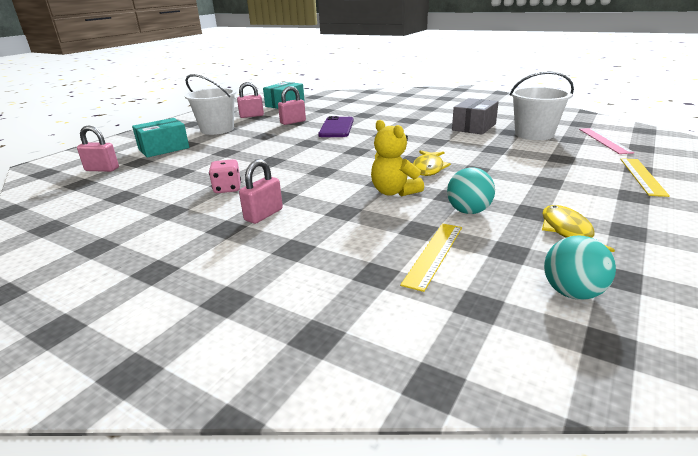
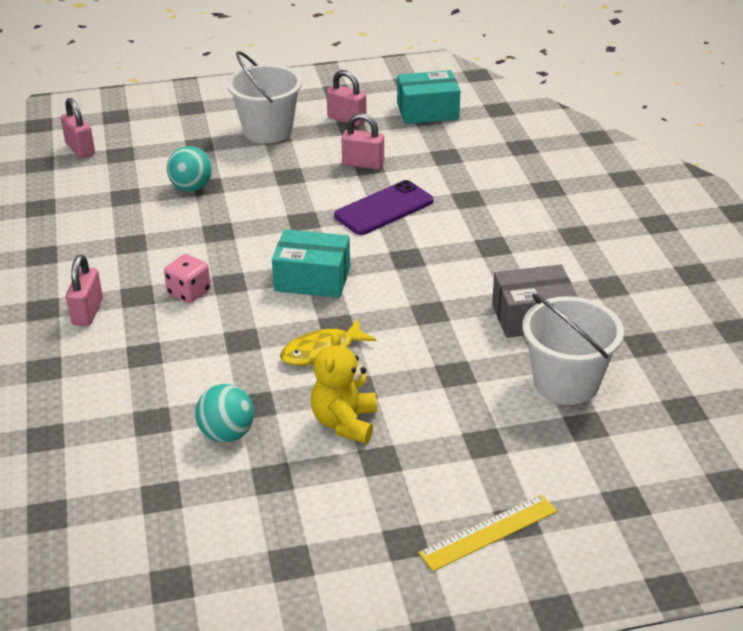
camera: 45 degrees right, 10 degrees up
turquoise box [132,118,189,158] -> turquoise box moved to [272,229,350,298]
pink dice [209,159,241,193] -> pink dice moved to [164,254,211,303]
pink padlock [239,159,283,224] -> pink padlock turned 75 degrees counterclockwise [66,254,103,326]
yellow teddy bear [371,120,424,197] -> yellow teddy bear moved to [311,332,377,444]
yellow ruler [400,223,462,292] -> none
yellow fish [542,205,615,252] -> none
turquoise ball [544,236,616,300] -> turquoise ball moved to [167,146,212,192]
pink ruler [579,128,634,154] -> none

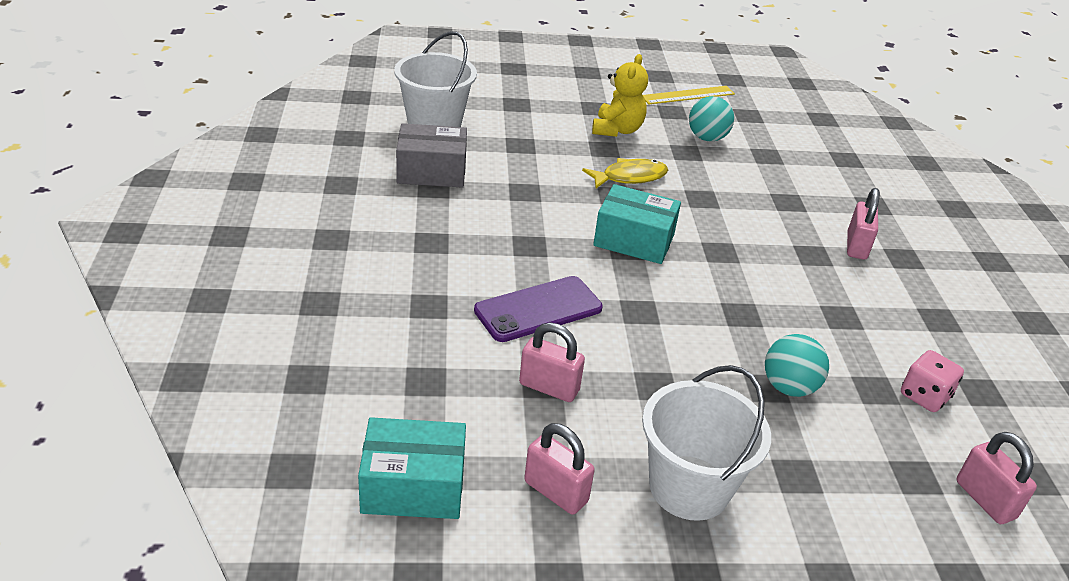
camera: 175 degrees left, 0 degrees up
pink dice [164,254,211,303] -> pink dice moved to [901,350,964,412]
yellow ruler [418,494,557,571] -> yellow ruler moved to [643,86,735,104]

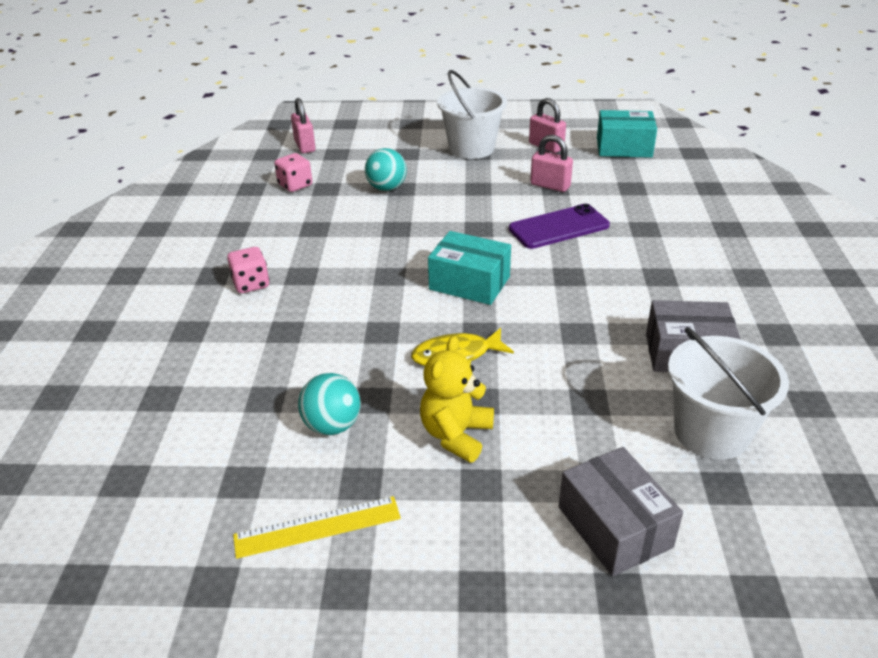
camera: 170 degrees left, 0 degrees up
pink padlock [847,188,880,260] -> pink dice [227,247,270,293]
none -> grey box [559,447,683,576]

